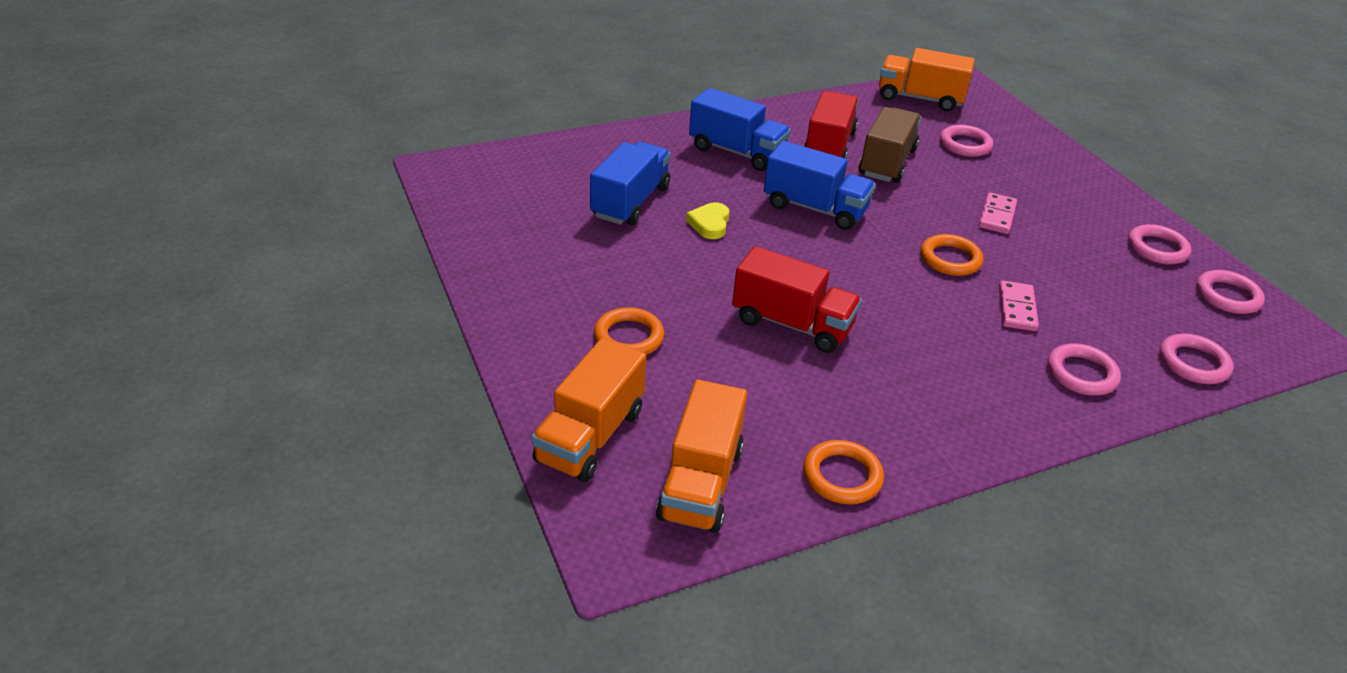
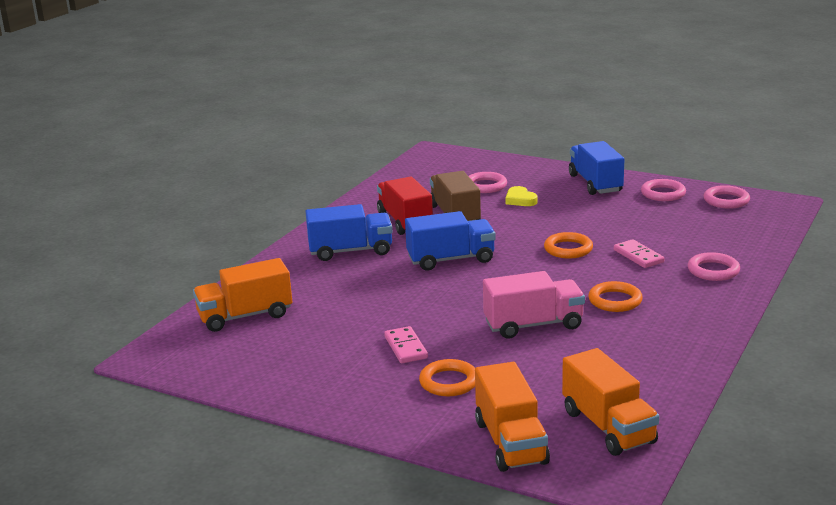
camera: 35 degrees left, 15 degrees down
blue truck [590,142,671,225] -> blue truck moved to [569,141,624,195]
yellow heart [686,202,730,239] -> yellow heart moved to [505,186,537,206]
red truck [732,246,862,353] -> pink truck [483,271,585,339]
orange ring [803,440,884,504] -> orange ring moved to [588,281,643,312]
orange truck [879,48,975,112] -> orange truck moved to [193,258,292,332]
pink domino [979,192,1017,234] -> pink domino moved to [384,326,428,363]
pink ring [1159,333,1233,384] -> none

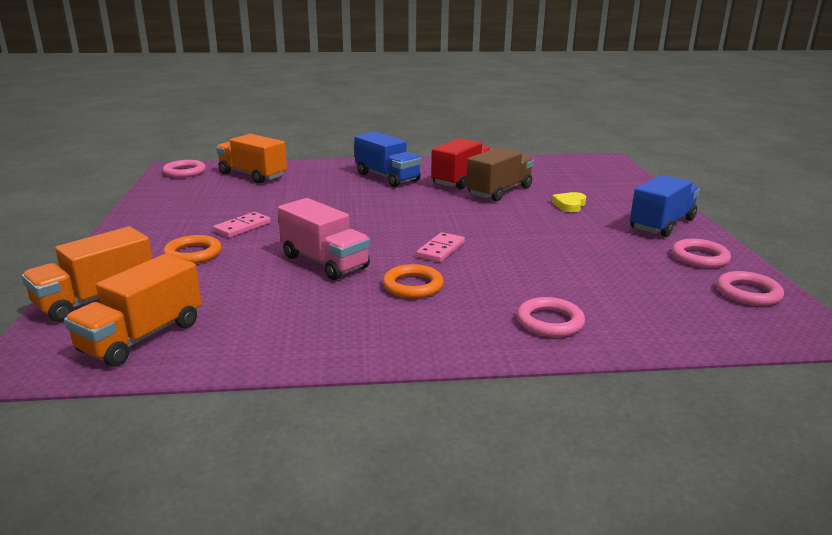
camera: 55 degrees right, 0 degrees up
blue truck [405,211,496,271] -> none
pink ring [469,172,507,193] -> pink ring moved to [163,160,206,178]
orange ring [544,232,593,259] -> none
pink domino [614,239,665,268] -> pink domino moved to [416,232,465,262]

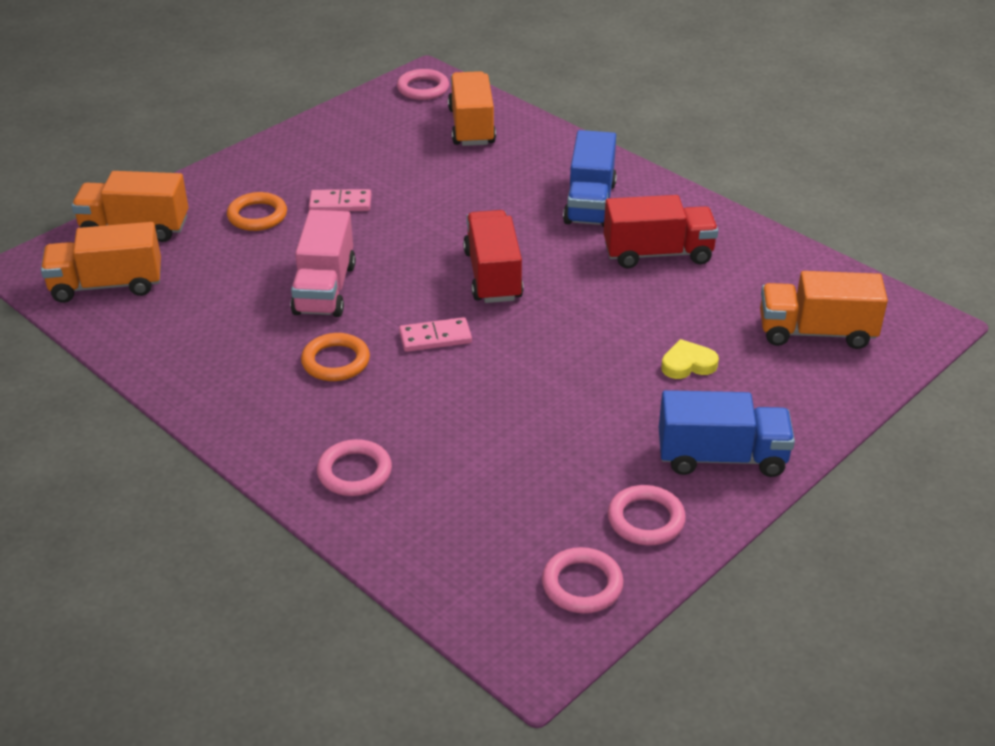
camera: 50 degrees right, 15 degrees up
brown truck [466,147,534,201] -> none
none -> red truck [463,210,523,303]
none -> orange truck [760,271,888,349]

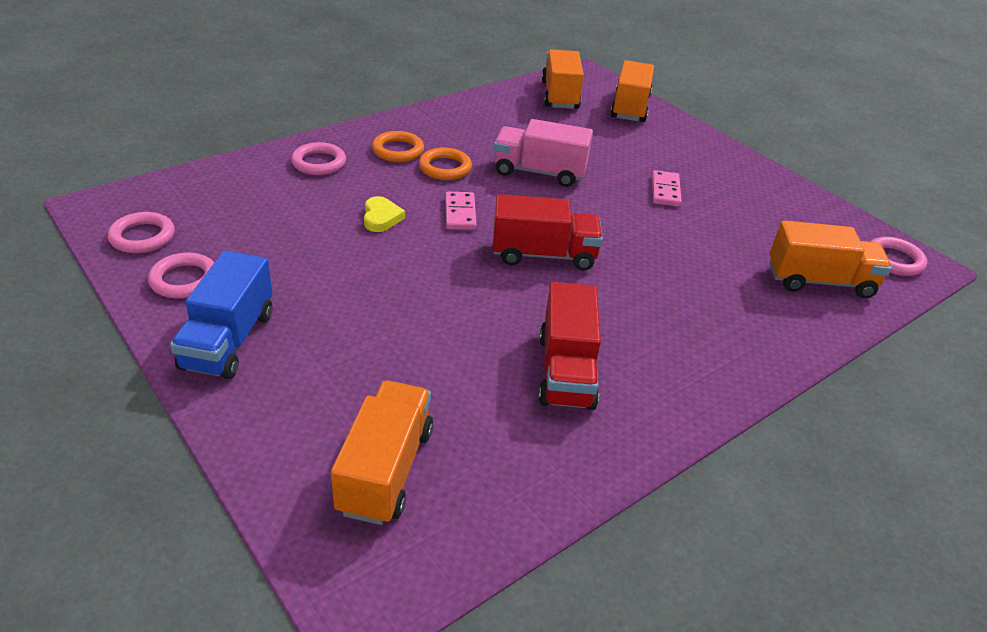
camera: 95 degrees right, 0 degrees up
orange ring [227,192,287,231] -> orange ring moved to [372,131,424,162]
blue truck [563,130,617,227] -> none
yellow heart [661,339,719,379] -> yellow heart moved to [364,196,405,232]

